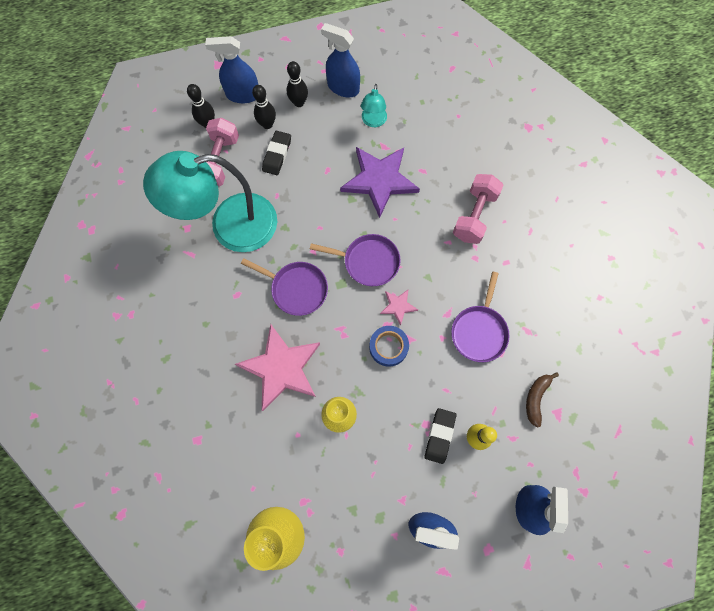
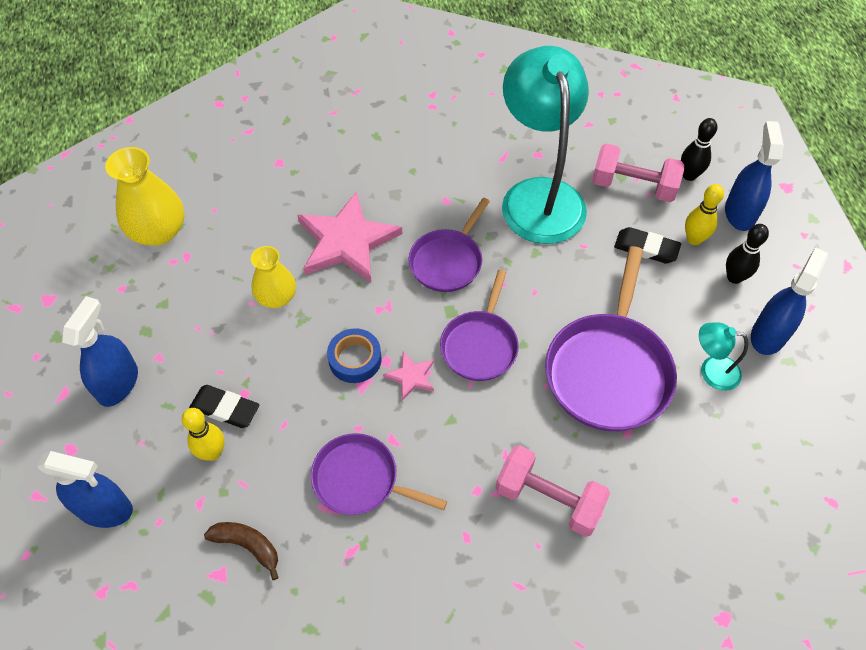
camera: 95 degrees right, 15 degrees down
black bowling pin [252,85,276,129] -> yellow bowling pin [685,184,724,245]
purple star [340,147,420,218] -> purple pan [545,246,677,431]

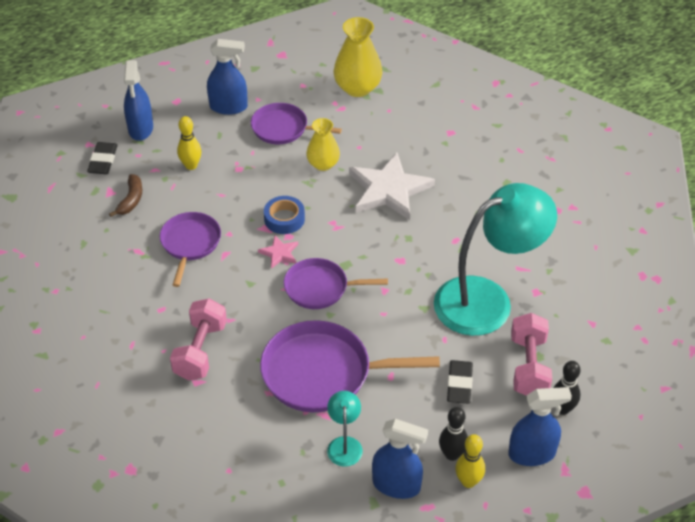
camera: 75 degrees right, 10 degrees down
black eraser [189,385,259,428] -> black eraser moved to [87,142,118,174]
pink star [297,192,402,282] -> white star [349,152,435,220]
purple pan [408,198,490,292] -> purple pan moved to [251,103,342,144]
yellow bowling pin [685,184,724,245] -> yellow bowling pin moved to [455,434,485,488]

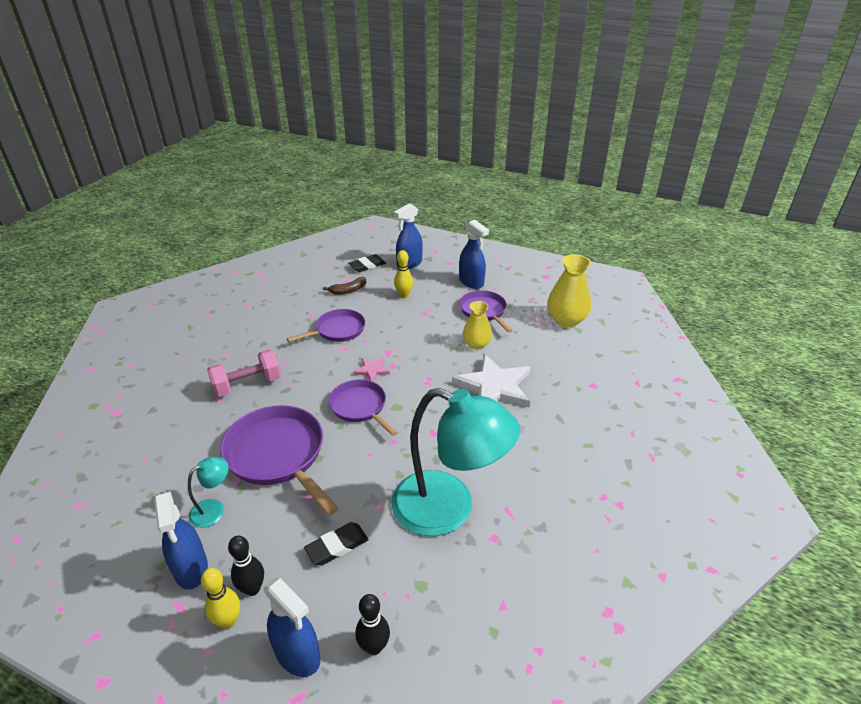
camera: 50 degrees right, 10 degrees down
blue tape [264,196,305,234] -> none
pink dumbbell [511,313,552,395] -> none

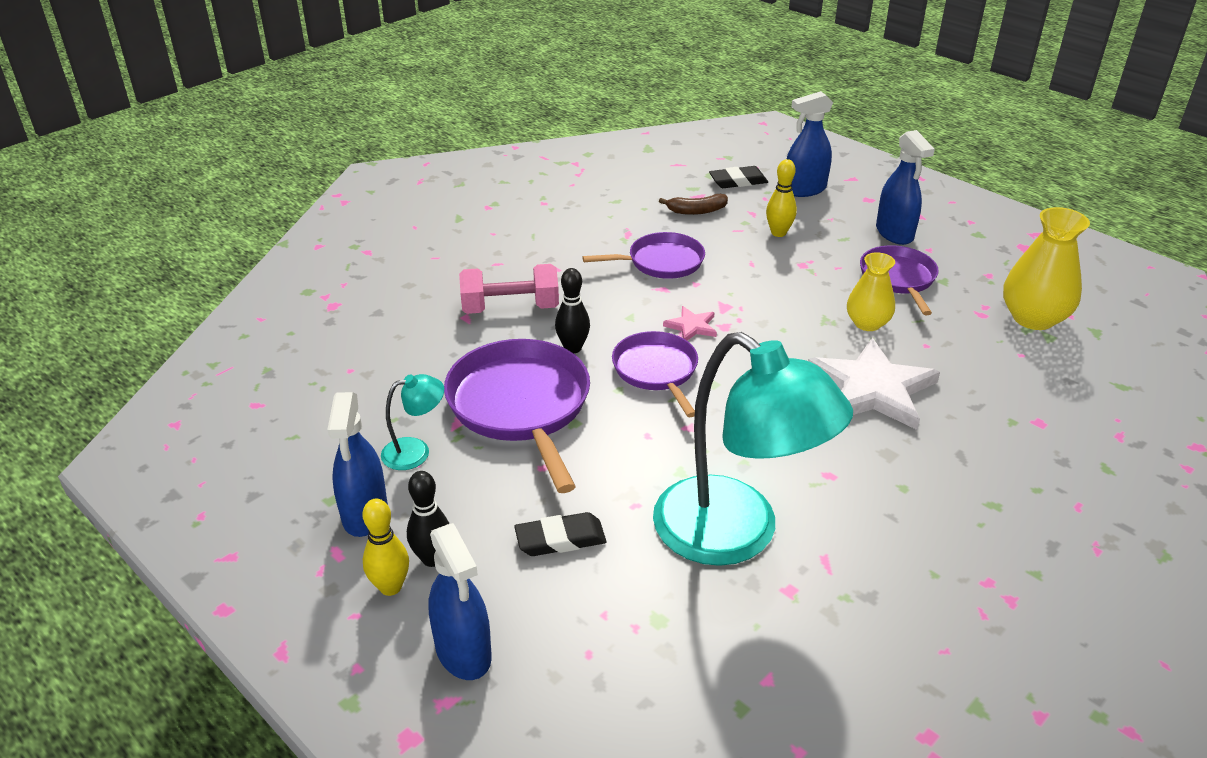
camera: 20 degrees right, 0 degrees up
black bowling pin [355,594,390,655] -> black bowling pin moved to [555,268,590,353]

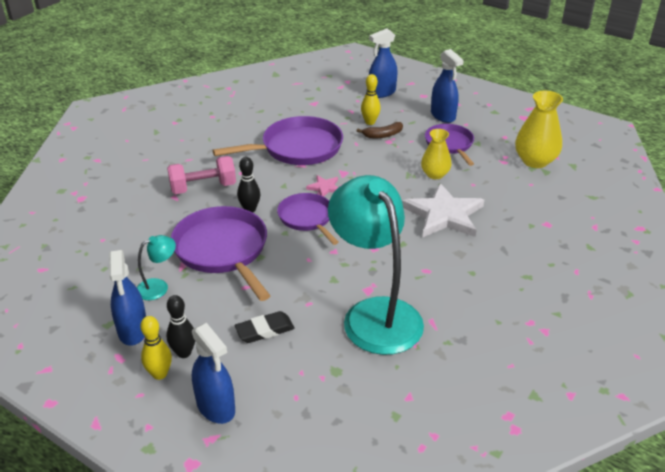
camera: 10 degrees left, 0 degrees up
purple pan [582,232,705,279] -> purple pan [212,116,343,165], size x1.62
turquoise lamp [653,332,853,566] -> turquoise lamp turned 150 degrees counterclockwise [328,175,424,355]
brown banana [659,194,728,215] -> brown banana moved to [357,122,403,138]
black eraser [709,166,768,188] -> none

